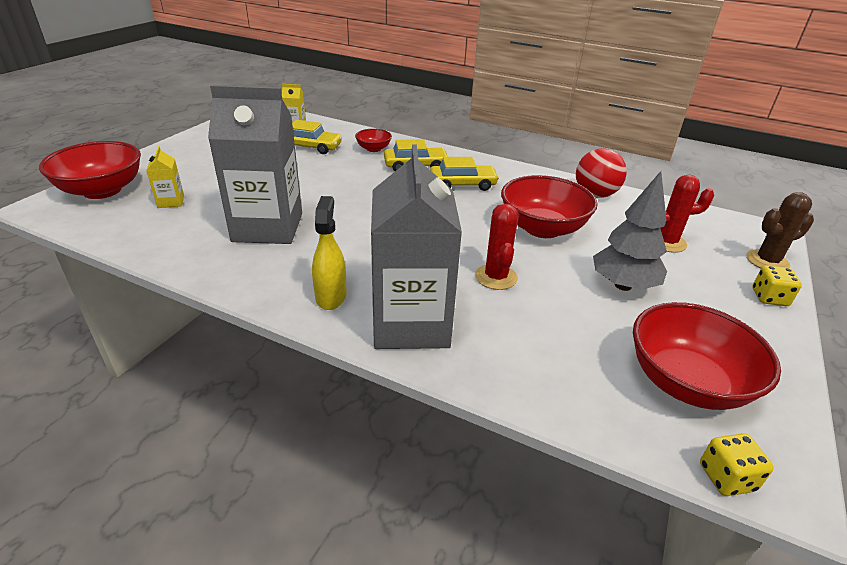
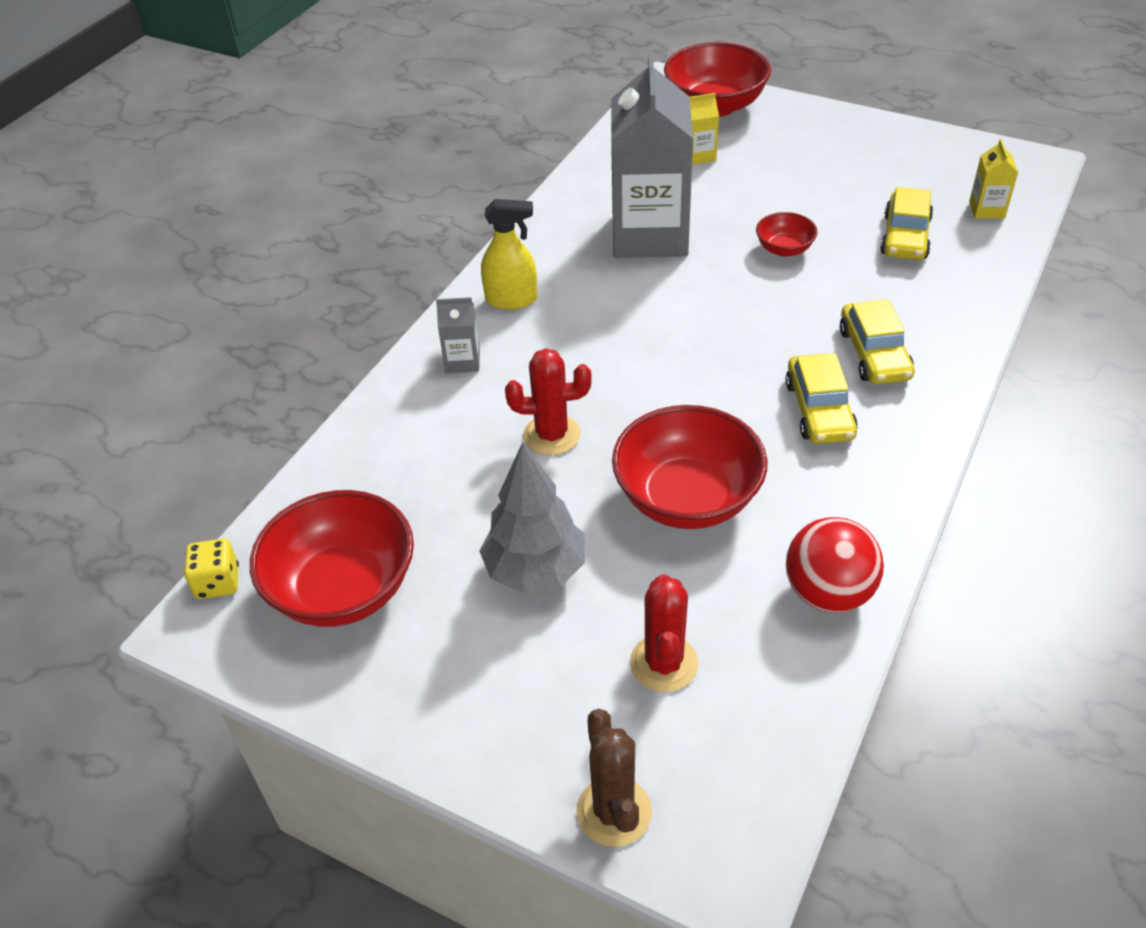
camera: 95 degrees right, 10 degrees up
red bowl [355,129,392,152] -> red bowl moved to [756,212,818,257]
grey carton [371,145,462,349] -> grey carton [436,297,480,373], size x0.41
yellow dice [752,265,802,306] -> none

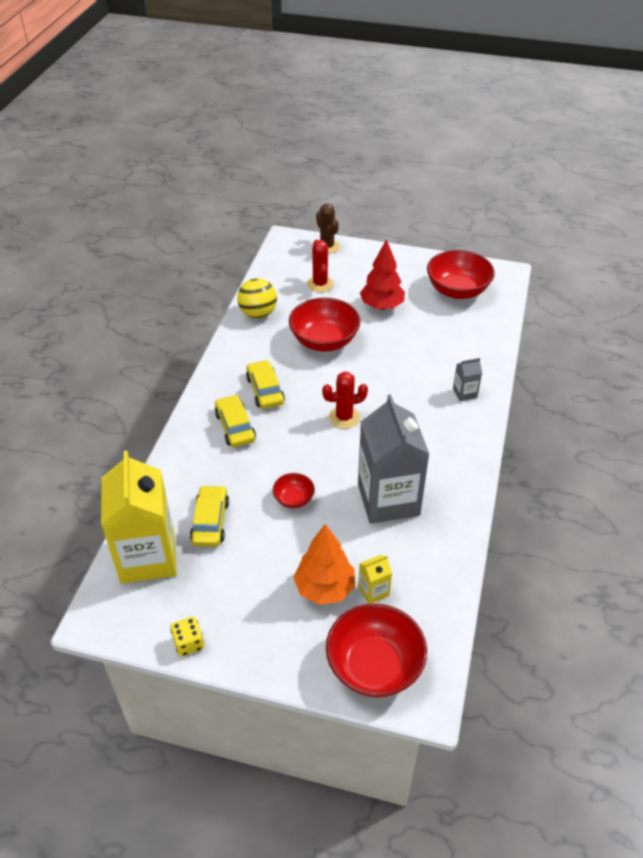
camera: 165 degrees right, 0 degrees up
yellow dice [184,539,239,599] -> yellow dice moved to [170,617,204,656]
grey tree [479,442,585,593] -> red tree [360,239,405,310]
yellow spray bottle [481,199,537,309] -> none
red cactus [505,348,592,455] -> red cactus moved to [322,372,368,429]
red ball [786,517,884,613] -> yellow ball [237,278,277,318]
yellow carton [969,139,1019,219] -> yellow carton [101,451,177,584], size x2.43
none -> orange tree [293,524,355,605]

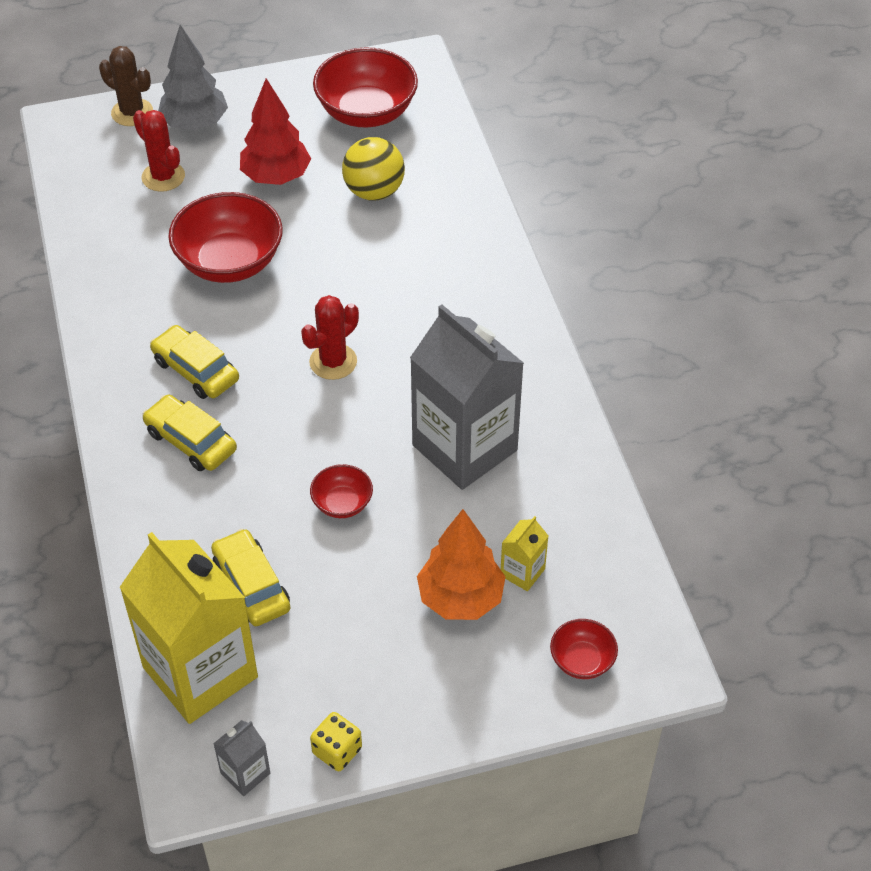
camera: 30 degrees left, 5 degrees up
yellow ball [237,278,277,318] -> yellow ball moved to [342,137,405,201]
red bowl [326,603,427,698] -> red bowl [550,619,618,679], size x0.50
grey carton [453,358,482,401] -> grey carton moved to [213,720,270,796]
none -> grey tree [158,25,228,130]

